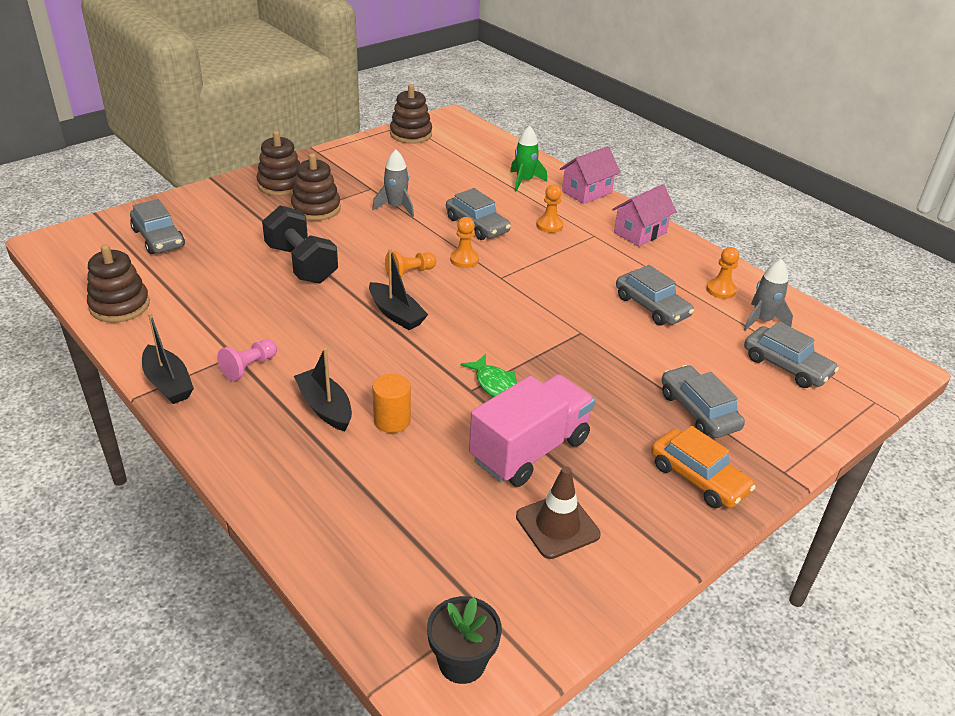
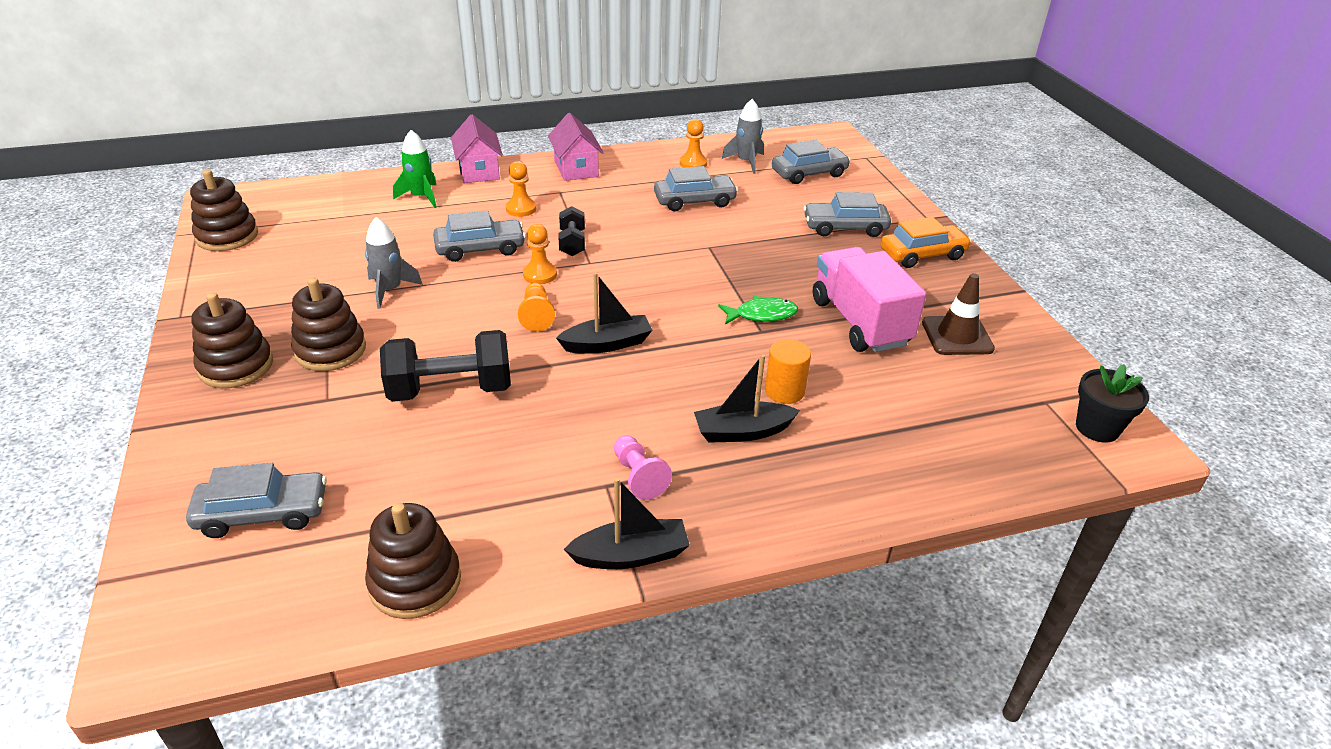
camera: 65 degrees left, 0 degrees up
none -> black dumbbell [558,206,585,256]

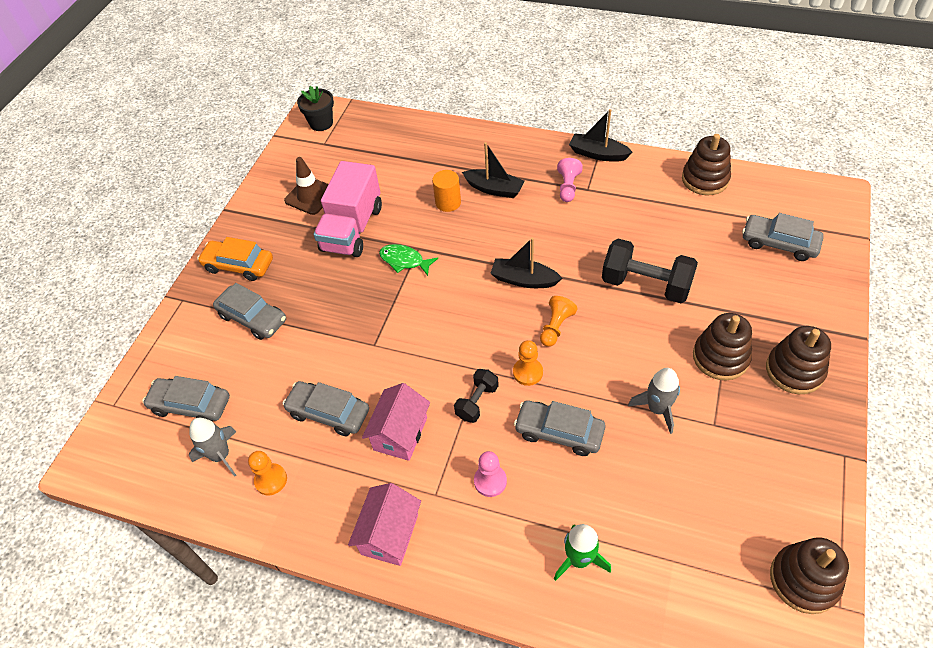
camera: 140 degrees left, 15 degrees up
pink house [451,114,503,183] -> pink house moved to [362,383,430,461]
orange pawn [506,161,536,217] -> pink pawn [474,451,507,497]

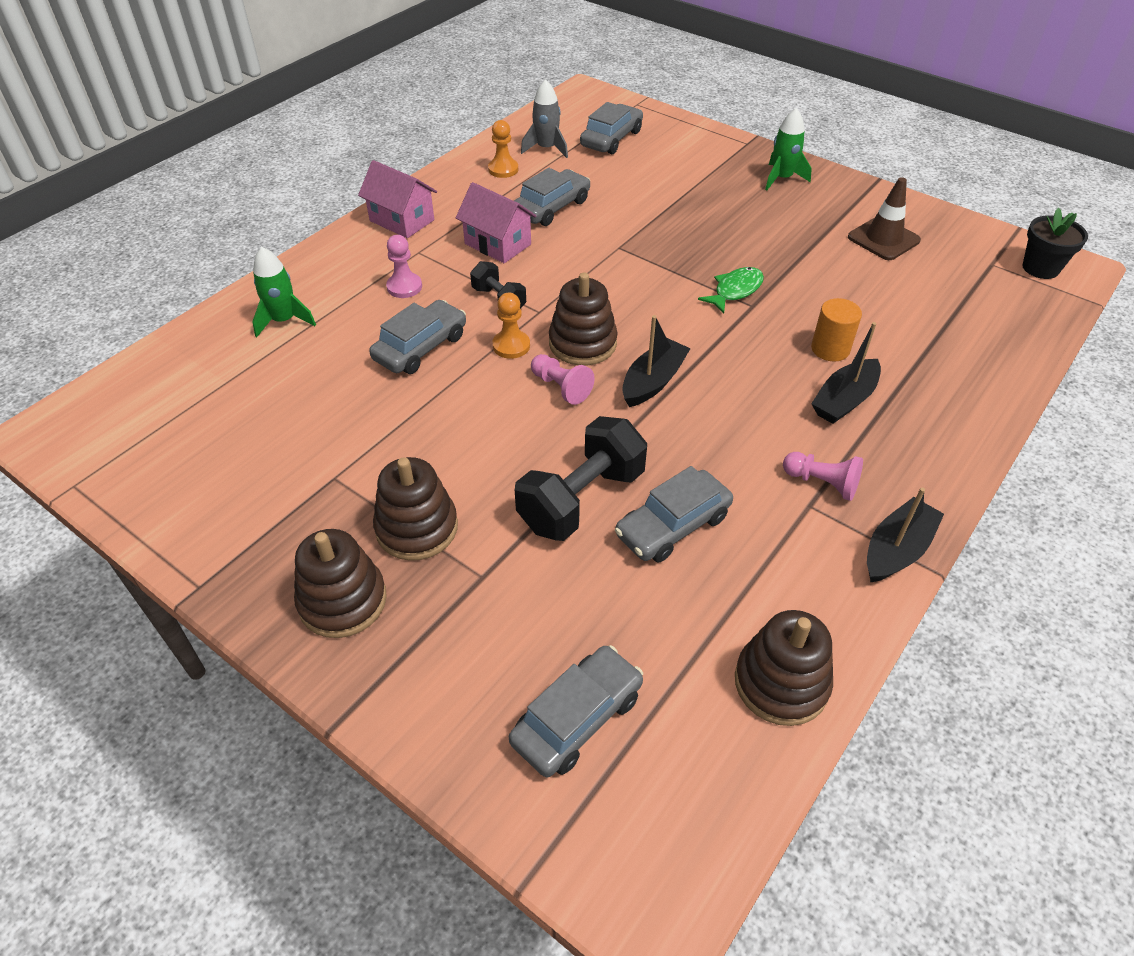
camera: 105 degrees right, 5 degrees down
orange car [197,237,273,281] -> green rocket [765,108,812,190]
grey car [213,283,286,340] -> grey car moved to [615,466,733,563]
pink truck [314,161,382,257] -> none
orange pawn [540,296,577,347] -> pink pawn [531,354,595,405]
grey rocket [628,368,680,434] -> none
brown stacking toy [770,537,849,614] -> brown stacking toy moved to [549,273,618,366]

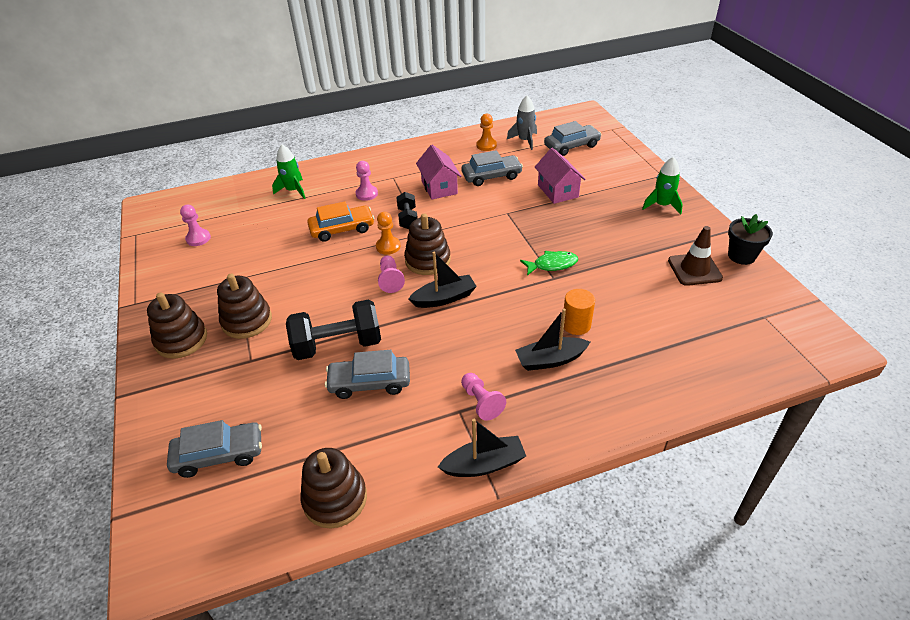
camera: 35 degrees right, 5 degrees down
pink house [358,160,437,238] -> pink house moved to [535,148,585,204]
grey car [369,300,466,374] -> orange car [307,201,375,242]
black flower pot [1022,208,1088,279] -> black flower pot moved to [728,214,773,265]
none -> pink pawn [180,205,211,246]

